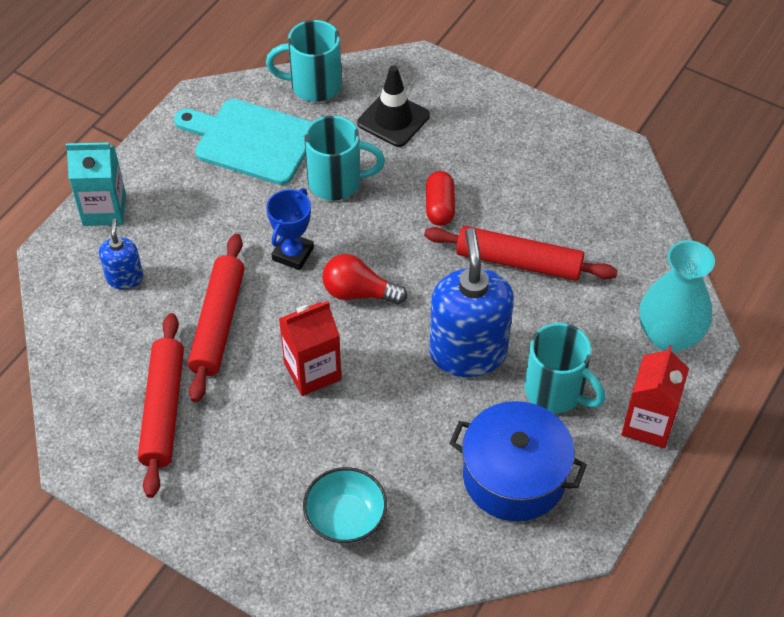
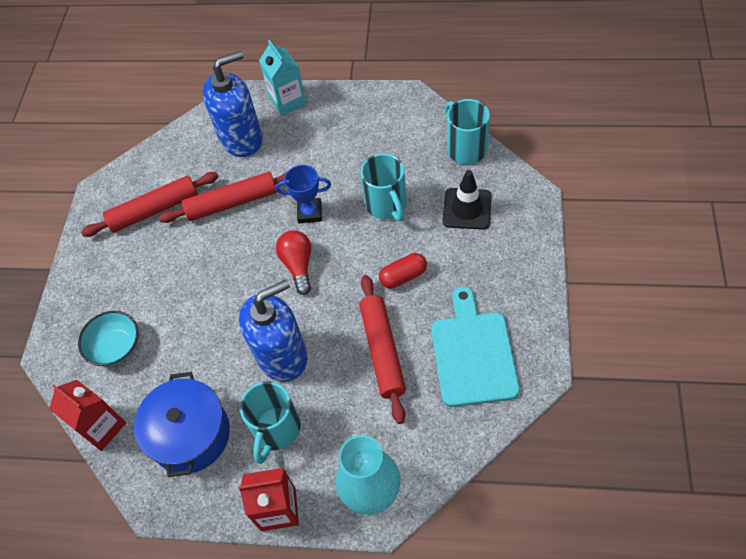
camera: 70 degrees right, 5 degrees up
blue soap dispenser [99,218,143,289] -> blue soap dispenser [203,51,262,157], size x2.02
turquoise cutting board [174,99,312,185] -> turquoise cutting board moved to [431,286,520,407]
red carton [279,301,341,396] -> red carton moved to [49,380,126,451]

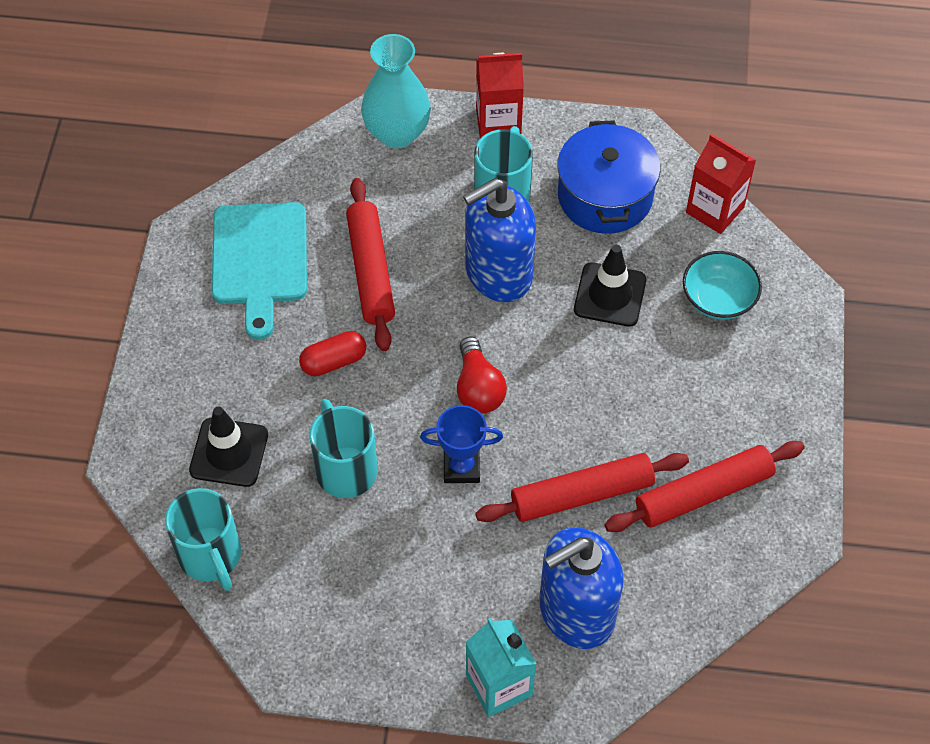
camera: 175 degrees right, 0 degrees up
none -> black traffic cone [574,245,646,327]

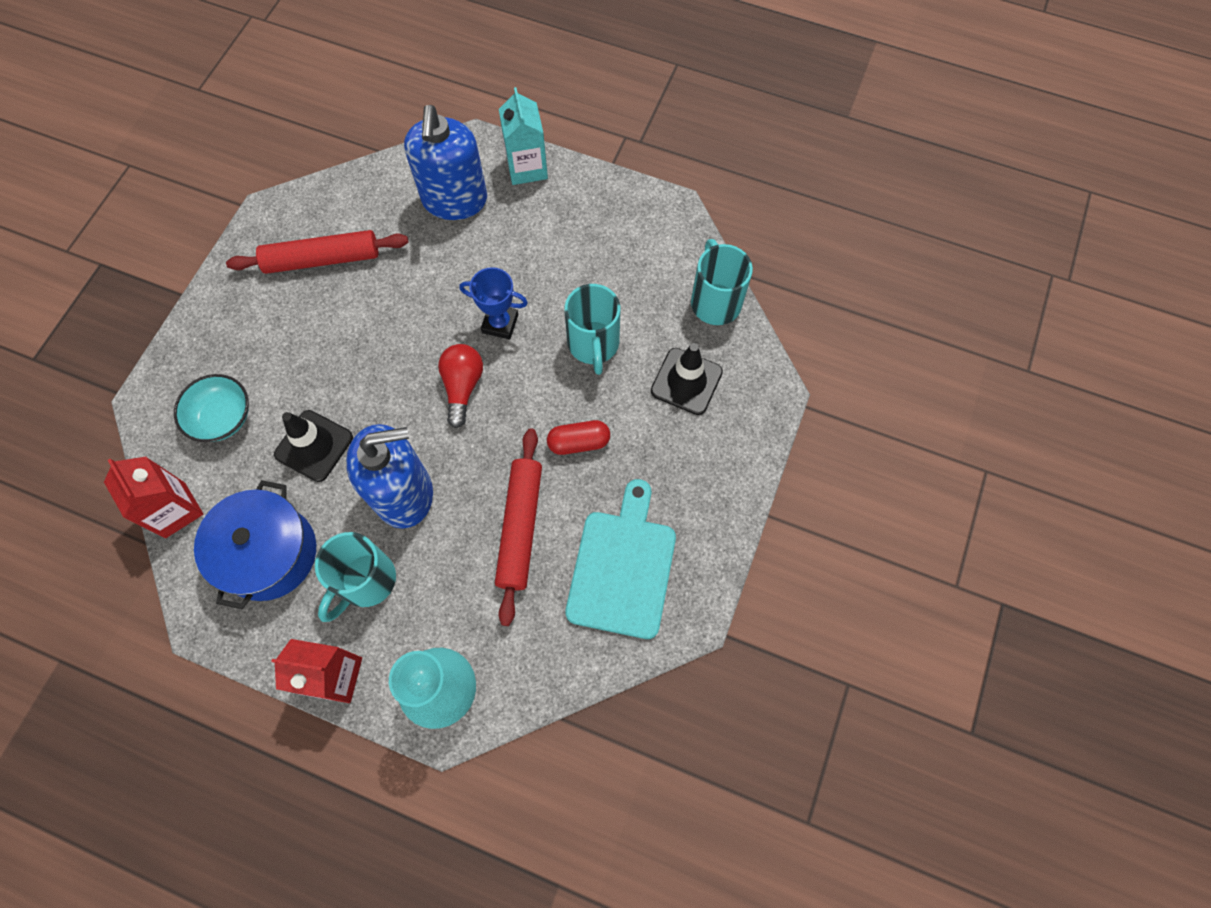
camera: 165 degrees left, 10 degrees up
red rolling pin [475,453,689,522] -> none
blue soap dispenser [539,527,624,649] -> blue soap dispenser turned 105 degrees clockwise [404,105,487,220]

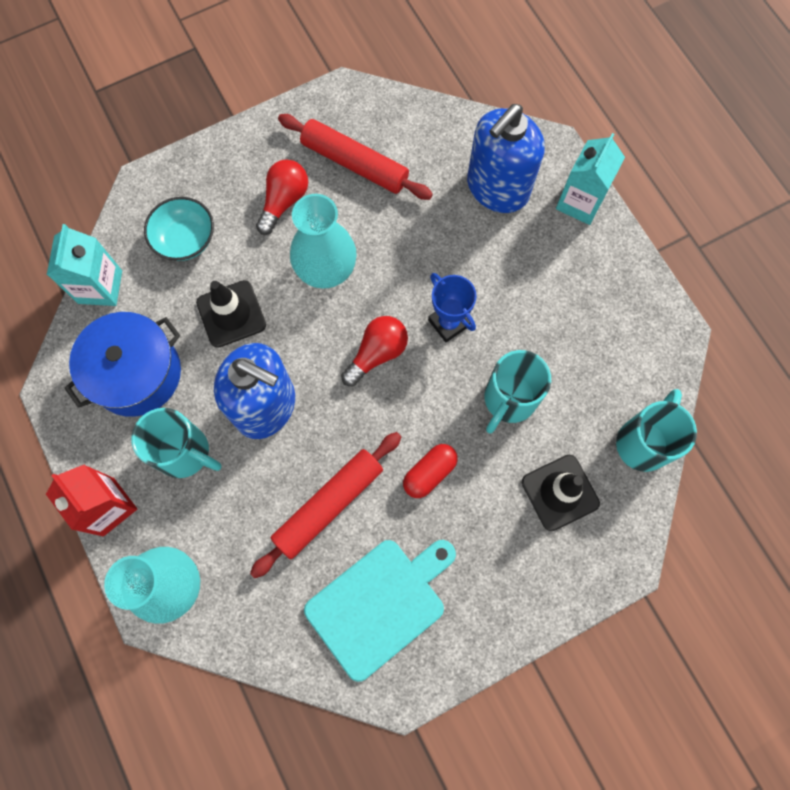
camera: 40 degrees right, 5 degrees up
red carton [104,456,203,538] -> turquoise carton [47,224,122,306]
turquoise mug [315,532,396,622] -> turquoise mug turned 135 degrees counterclockwise [131,408,222,478]
red capsule [547,420,610,455] -> red capsule turned 75 degrees counterclockwise [403,444,458,498]
none -> red light bulb [256,160,308,235]
none -> turquoise vase [290,194,357,289]

